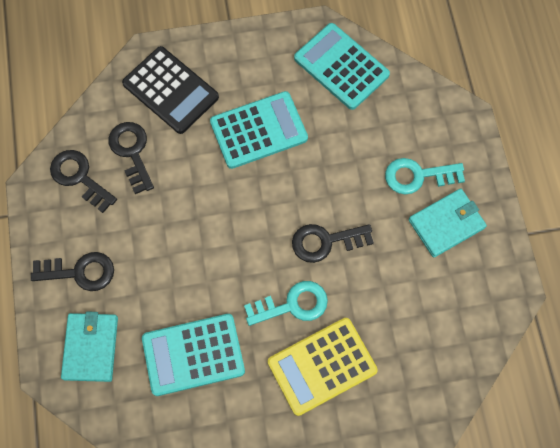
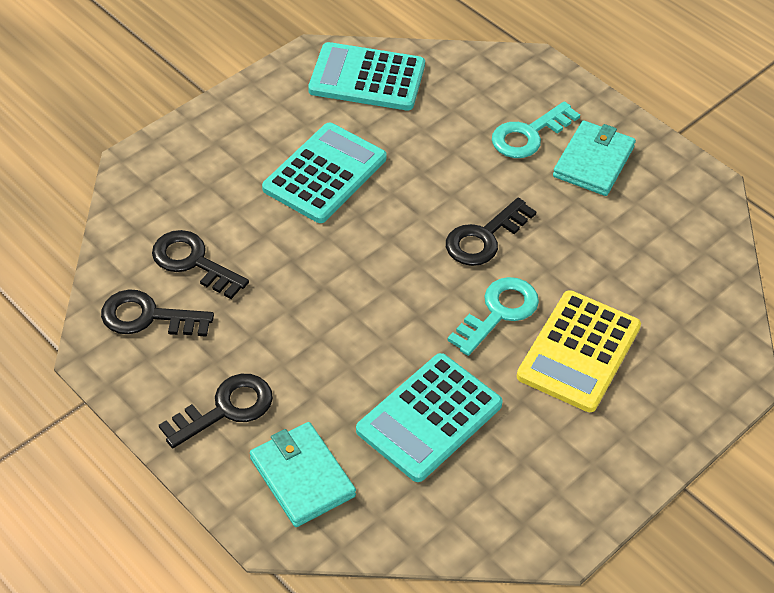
camera: 35 degrees left, 20 degrees down
black calculator [122,46,219,134] -> none

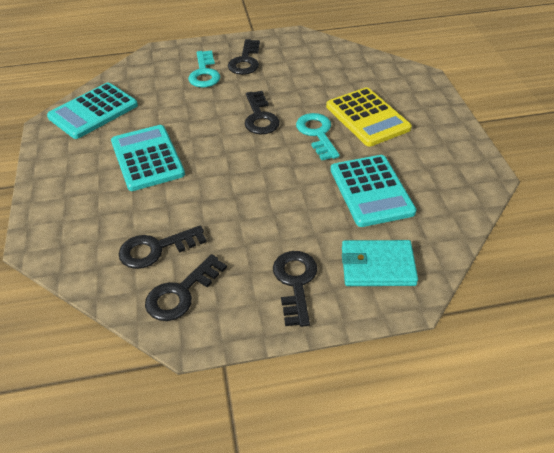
camera: 55 degrees left, 5 degrees down
turquoise wallet [553,120,636,196] -> black key [228,39,260,75]

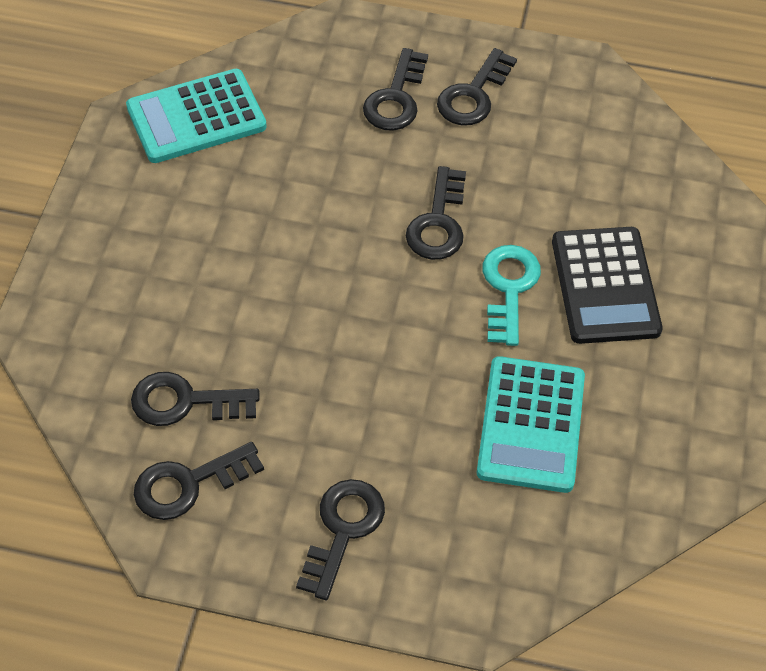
camera: 20 degrees right, 10 degrees up
turquoise calculator [111,125,185,191] -> none
turquoise key [188,51,220,87] -> black key [363,48,428,131]
yellow calculator [326,87,412,147] -> black calculator [552,227,663,344]
turquoise wallet [342,240,418,286] -> none

